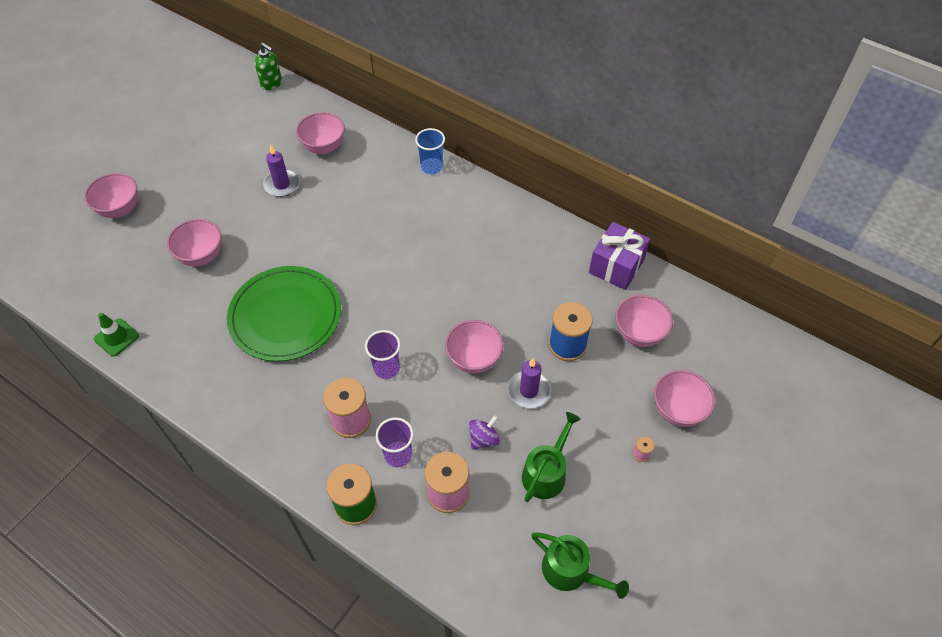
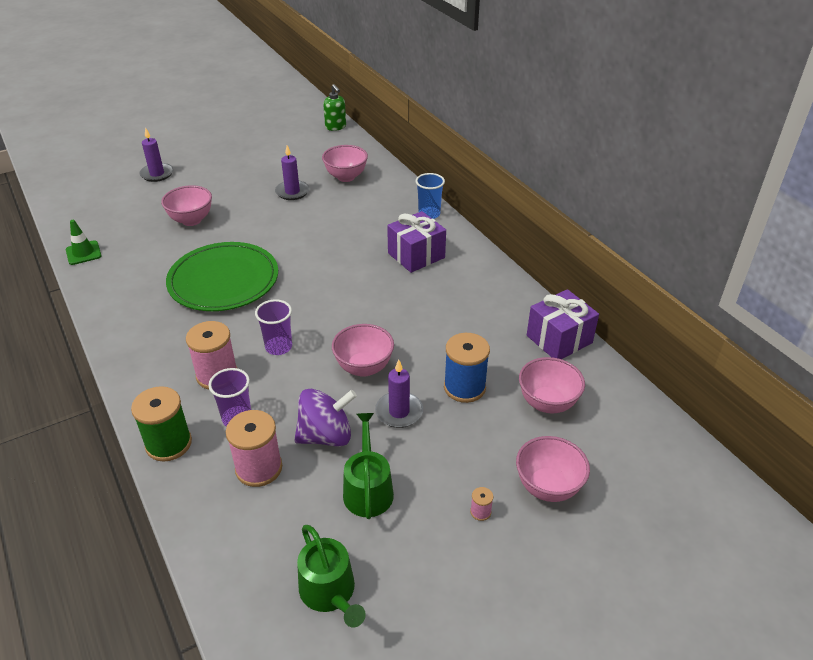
camera: 25 degrees right, 15 degrees down
pink bowl [84,173,138,218] -> purple candle [139,127,173,182]
purple spinning top [469,415,500,450] -> purple spinning top [294,389,357,447], size x1.70
green watering can [522,412,581,502] -> green watering can turned 60 degrees counterclockwise [343,413,394,519]
none -> purple gift [387,211,446,273]

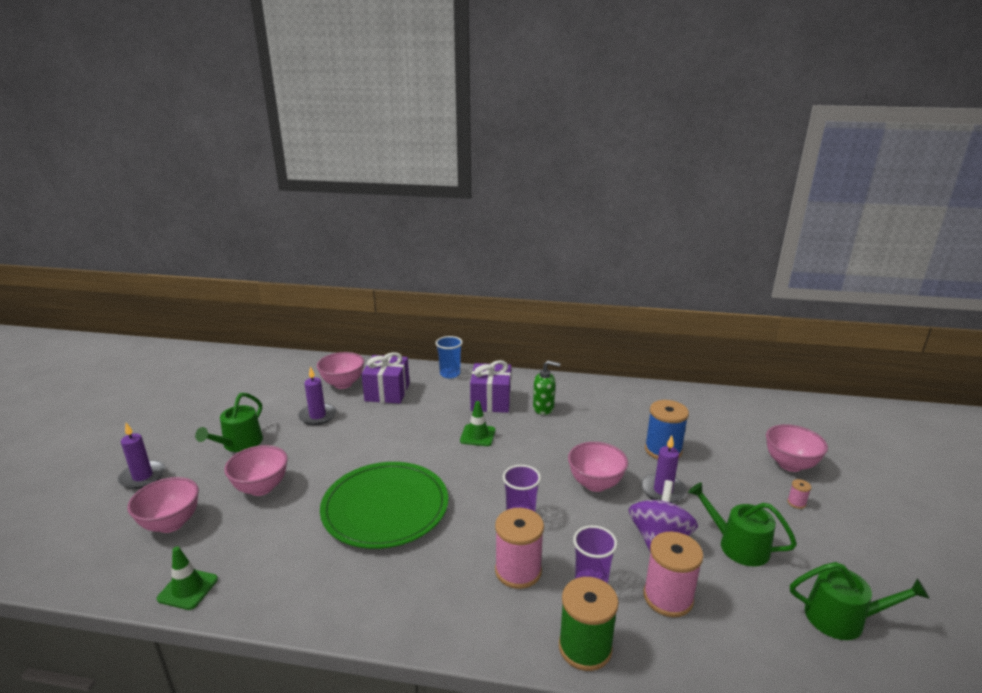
camera: 50 degrees left, 15 degrees down
green soap dispenser [323,84,346,131] -> green soap dispenser moved to [533,360,561,415]
pink bowl [519,357,585,414] -> pink bowl moved to [127,477,199,533]
purple gift [527,289,599,359] -> purple gift moved to [362,352,410,404]
none -> green watering can [195,393,263,452]
none -> green traffic cone [460,401,496,446]

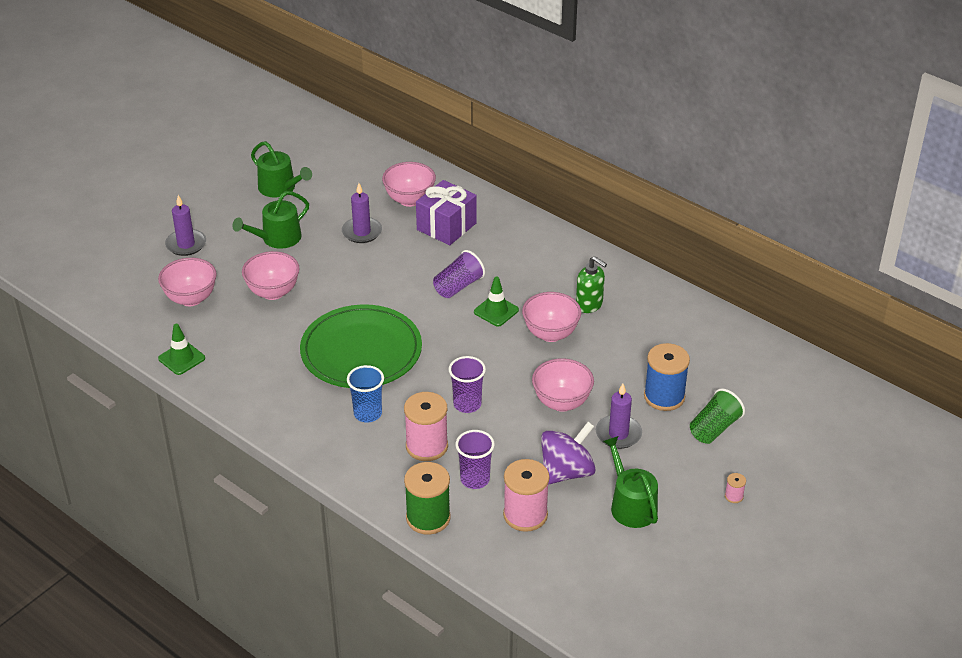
camera: 30 degrees right, 15 degrees up
blue cup [436,336,463,378] -> blue cup moved to [347,365,384,423]
purple gift [470,360,511,413] -> none
pink bowl [766,424,828,472] -> pink bowl moved to [522,292,581,342]
green watering can [790,562,930,640] -> green watering can moved to [251,141,312,197]
none -> purple cup [433,250,485,298]
none -> green cup [690,388,745,444]

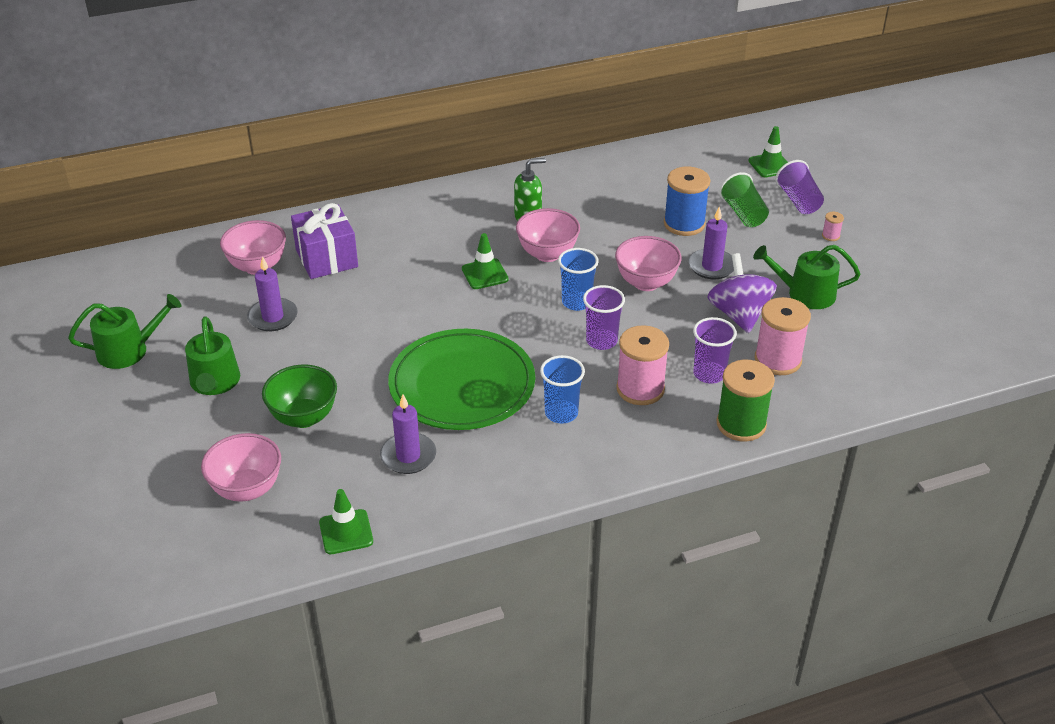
camera: 60 degrees left, 0 degrees up
purple candle [165,195,206,256] -> purple candle moved to [380,394,436,474]
pink bowl [242,251,300,300] -> green bowl [262,364,337,428]
purple cup [433,250,485,298] -> purple cup moved to [775,160,824,214]
none -> blue cup [558,248,599,311]
none -> green traffic cone [748,126,788,178]

